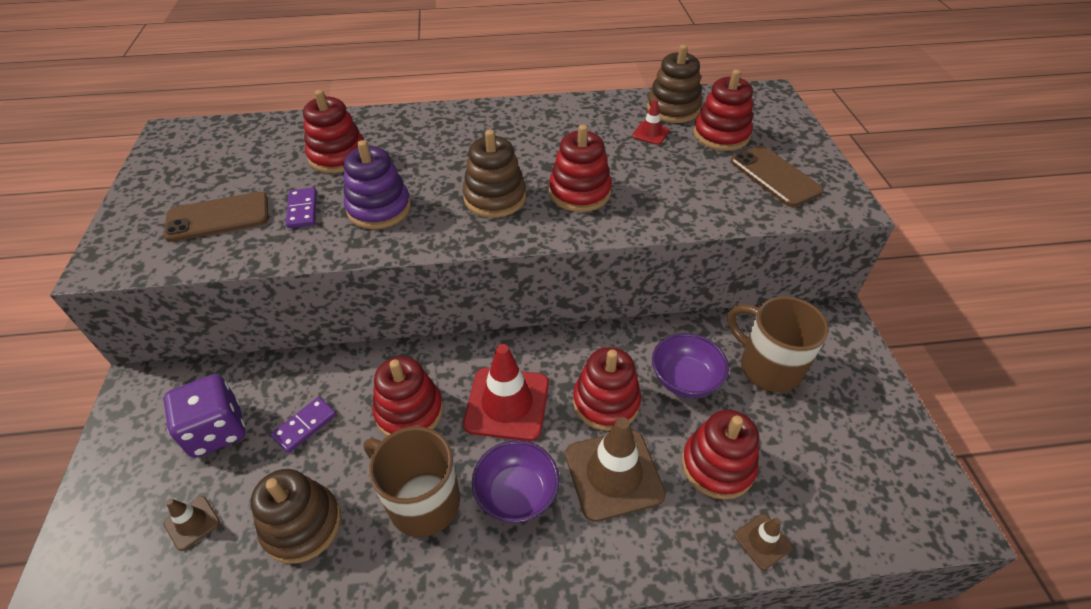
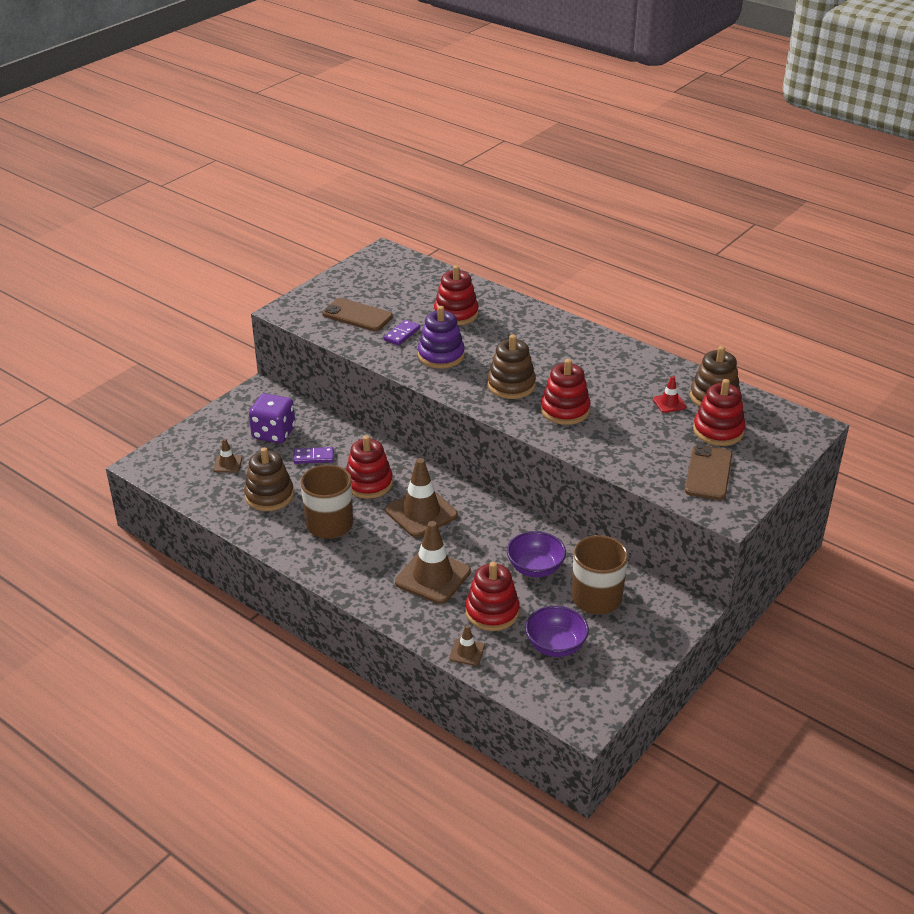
camera: 45 degrees right, 10 degrees down
red traffic cone [463,344,549,441] -> brown traffic cone [385,458,458,537]
purple bowl [472,440,559,523] -> purple bowl moved to [525,606,589,657]
red stacking toy [573,347,641,431] -> none

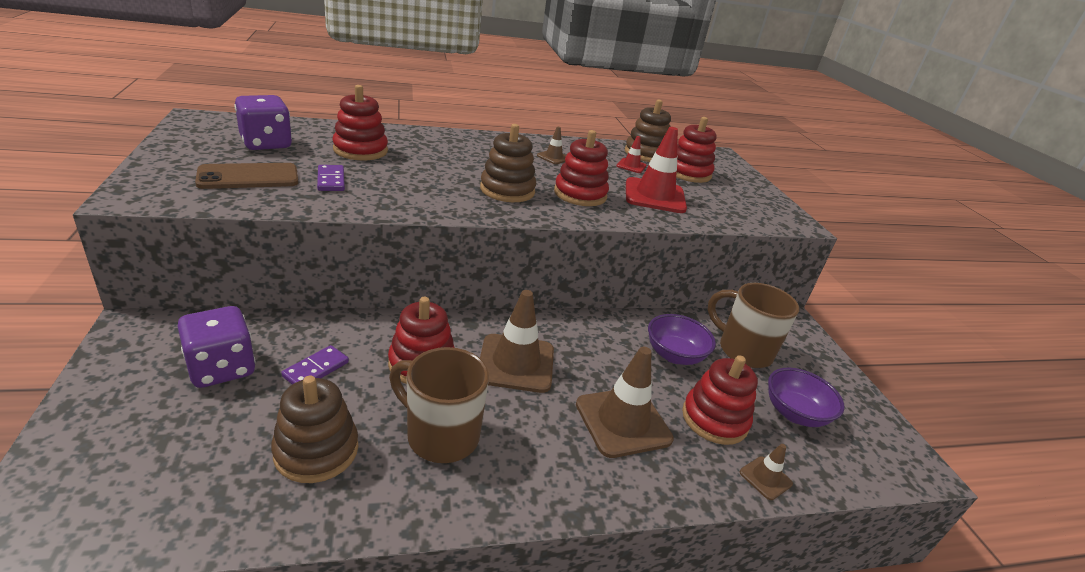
camera: 55 degrees left, 5 degrees down
brown traffic cone [213,439,242,473] -> brown traffic cone moved to [537,127,566,164]
purple stacking toy [418,306,465,369] -> none
brown phone [685,445,732,500] -> none
none -> purple dice [234,95,292,150]
none -> red traffic cone [626,127,687,213]

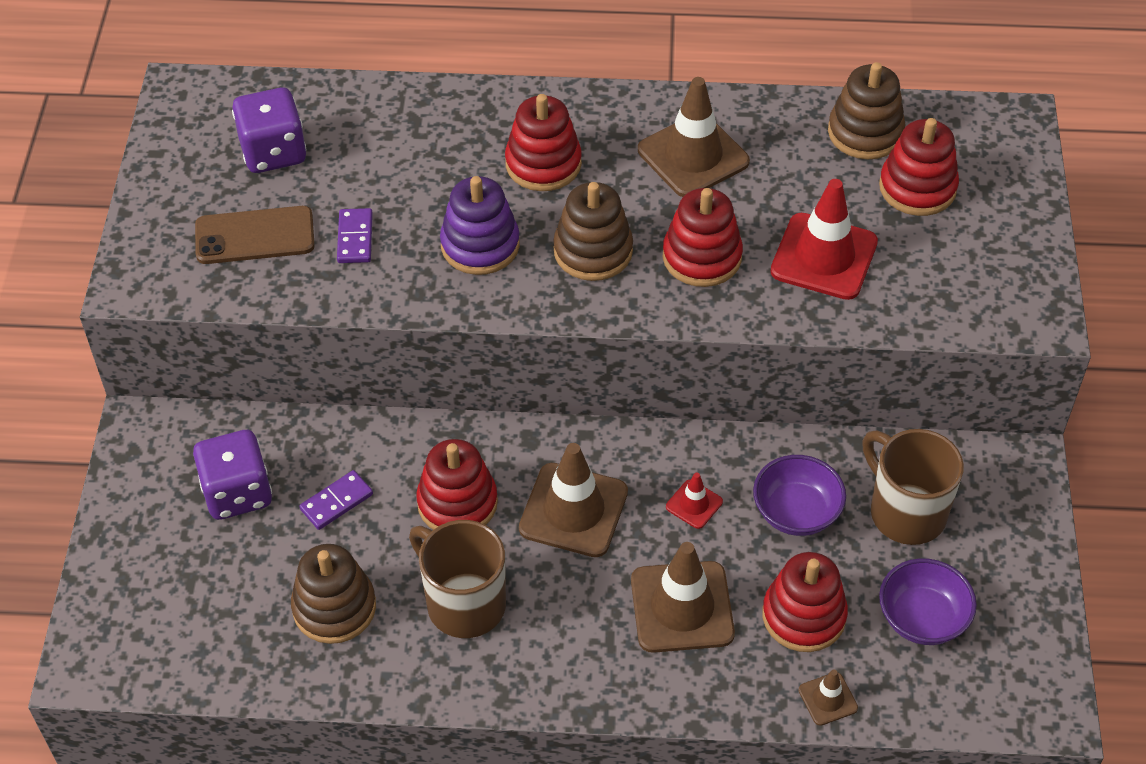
camera: 20 degrees right, 20 degrees up
red stacking toy [332,85,388,160] -> red stacking toy moved to [505,94,582,191]
brown traffic cone [537,127,566,164] -> brown traffic cone [638,77,750,197], size x2.07
red traffic cone [616,136,646,173] -> red traffic cone moved to [666,473,723,529]
none -> purple stacking toy [440,176,520,275]

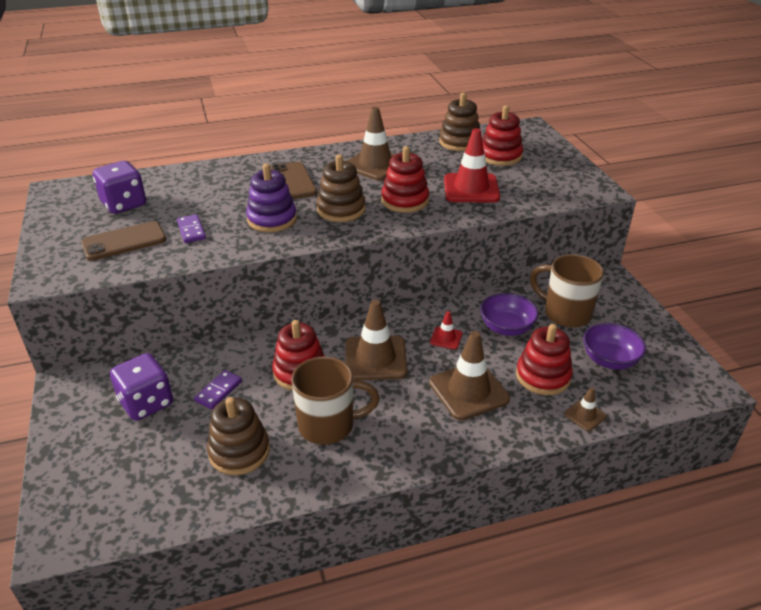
camera: 20 degrees left, 15 degrees down
brown mug [409,520,506,638] -> brown mug turned 150 degrees clockwise [291,357,380,445]
red stacking toy [505,94,582,191] -> brown phone [270,162,317,199]

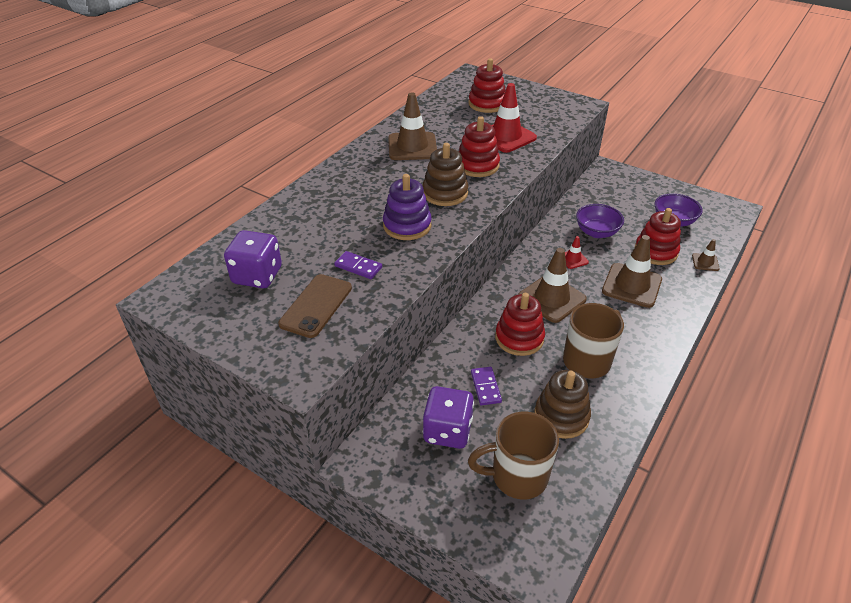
camera: 40 degrees left, 5 degrees up
brown phone [270,162,317,199] -> none
brown stacking toy [439,92,480,151] -> none
brown mug [530,254,604,328] -> brown mug moved to [468,412,559,499]

